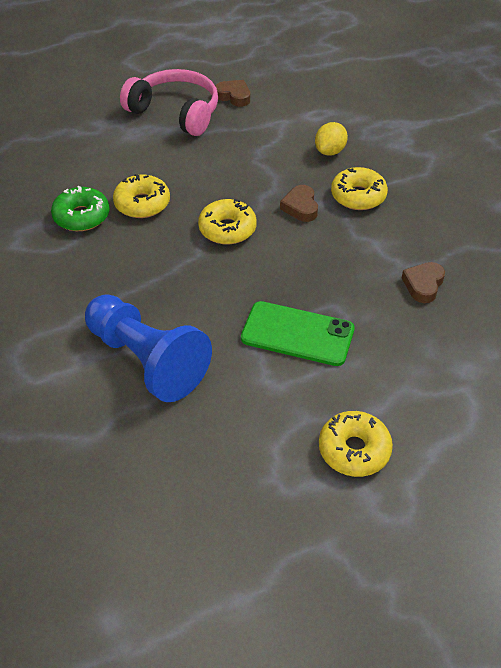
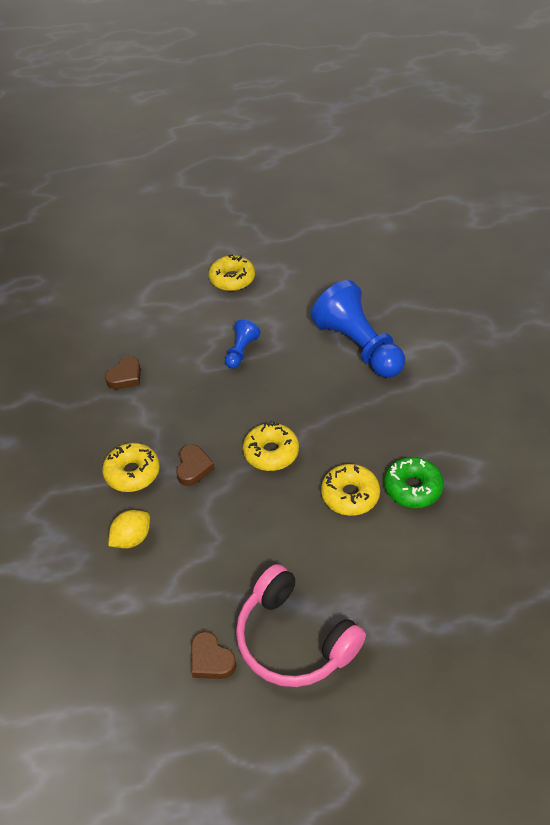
camera: 165 degrees left, 0 degrees up
green phone [241,301,355,366] -> blue pawn [225,320,261,369]

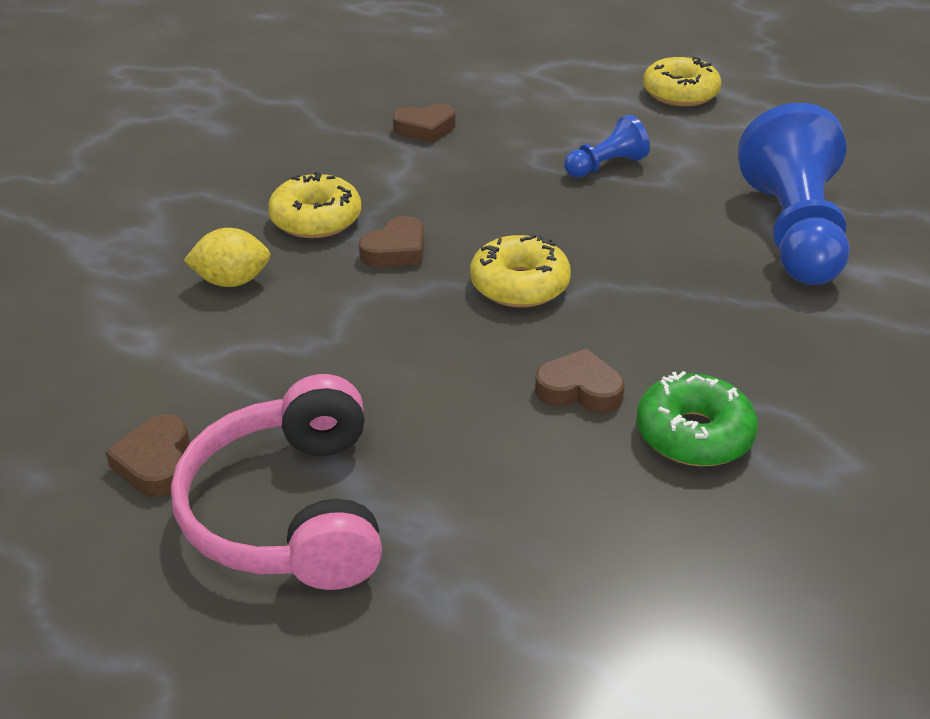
camera: 35 degrees right, 10 degrees down
yellow donut [321,464,380,516] -> brown heart [535,349,625,413]

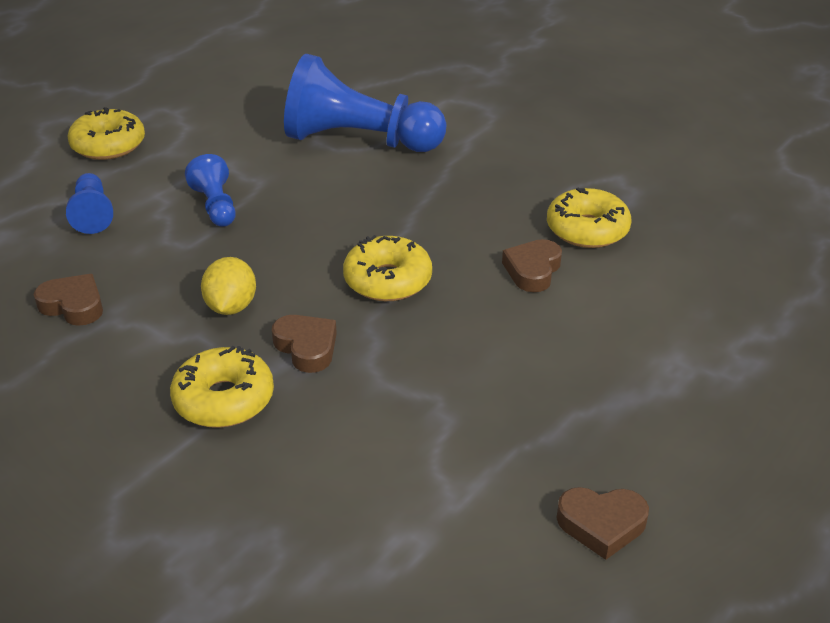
camera: 80 degrees left, 0 degrees up
pink headphones [171,374,382,590] -> none
yellow lemon [184,228,271,287] -> yellow lemon moved to [201,257,256,315]
brown heart [393,104,455,143] -> brown heart turned 60 degrees counterclockwise [34,274,103,326]
green donut [636,371,758,466] -> yellow donut [547,188,632,248]
none -> blue pawn [66,173,113,234]

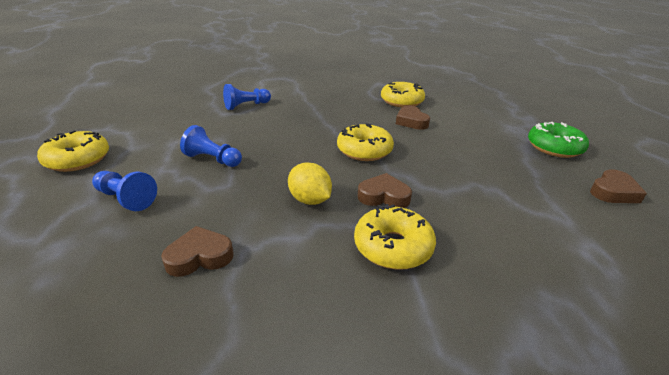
camera: 45 degrees left, 5 degrees down
blue pawn [284,54,447,152] -> blue pawn [223,84,271,110], size x0.48
none -> green donut [528,122,589,158]

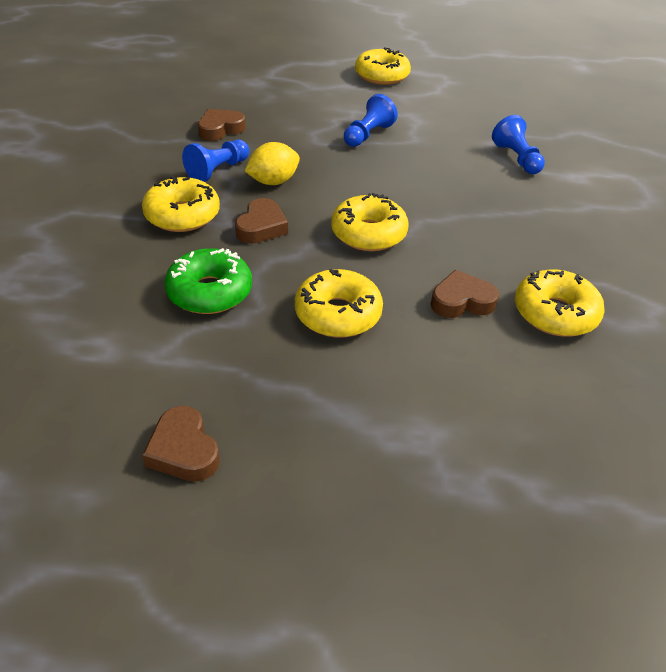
camera: 100 degrees right, 10 degrees up
blue pawn [92,171,157,211] -> blue pawn moved to [182,139,249,182]
brown heart [161,226,234,277] -> brown heart turned 120 degrees counterclockwise [198,109,246,141]
green donut [528,122,589,158] -> green donut moved to [164,248,252,314]
none -> yellow donut [295,269,383,338]

